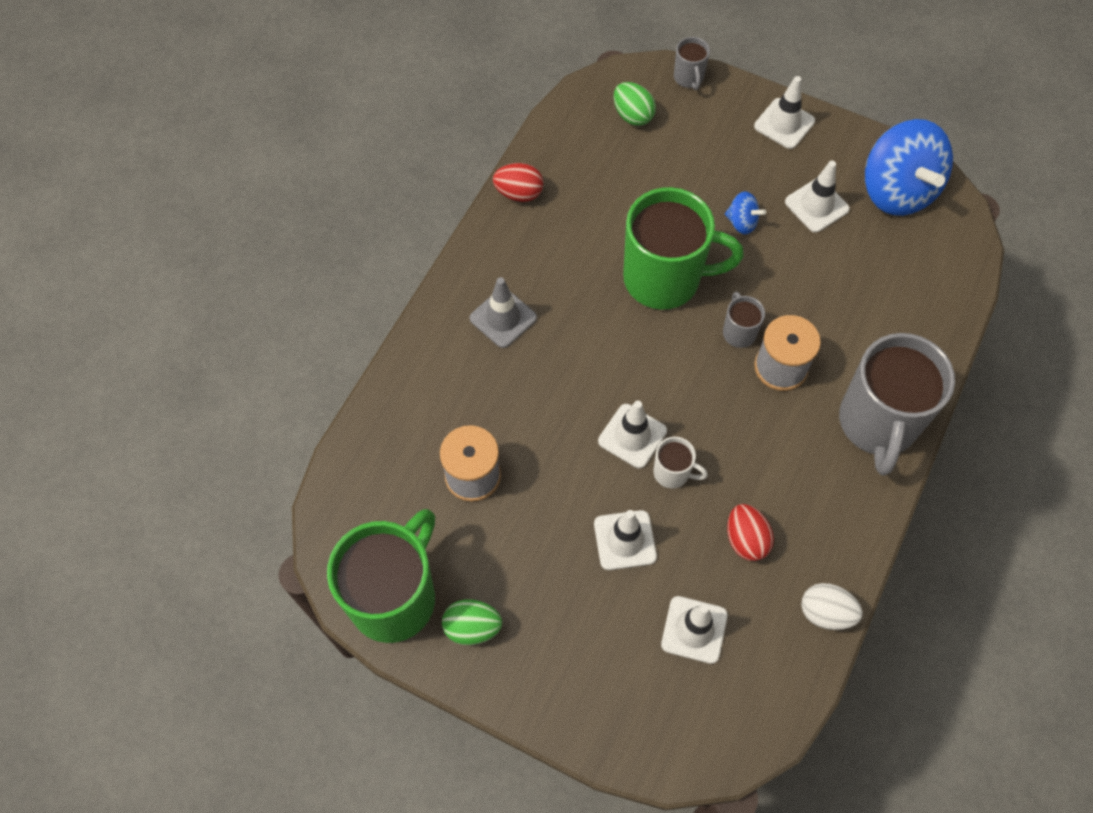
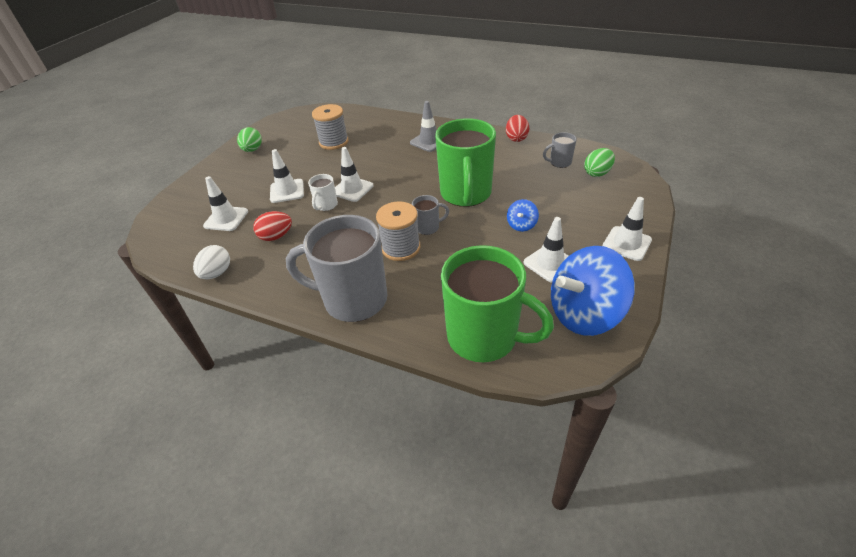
camera: 90 degrees right, 20 degrees down
green mug [327,509,435,643] -> green mug moved to [441,245,554,362]
grey mug [674,37,710,90] -> grey mug moved to [543,132,577,168]

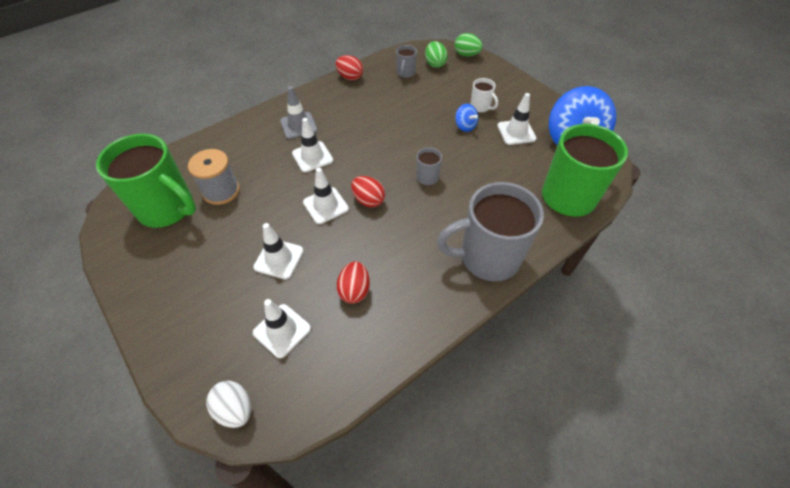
camera: 65 degrees left, 10 degrees up
white egg [193,245,230,279] -> white egg moved to [206,381,251,428]
green egg [237,127,262,152] -> green egg moved to [455,33,483,57]
grey mug [286,215,387,322] -> grey mug turned 45 degrees clockwise [437,182,544,281]
white mug [308,174,338,211] -> white mug moved to [471,78,498,113]
grey spool [376,201,420,261] -> none
green mug [435,118,496,207] -> green mug moved to [96,134,196,228]
white traffic cone [602,197,652,261] -> white traffic cone moved to [292,118,333,173]
none -> red egg [351,176,385,207]

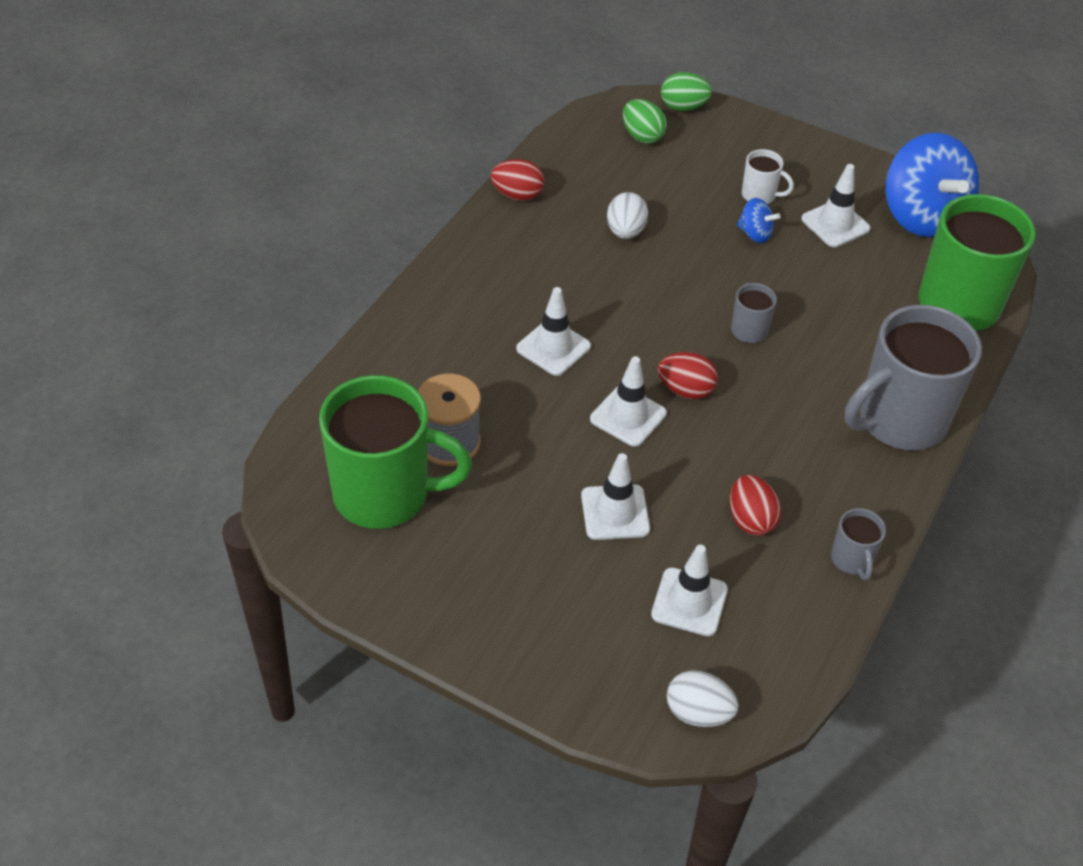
camera: 25 degrees left, 5 degrees down
grey traffic cone [280,86,317,139] -> none
grey mug [396,45,417,78] -> grey mug moved to [831,508,886,580]
none -> white egg [607,192,648,239]

